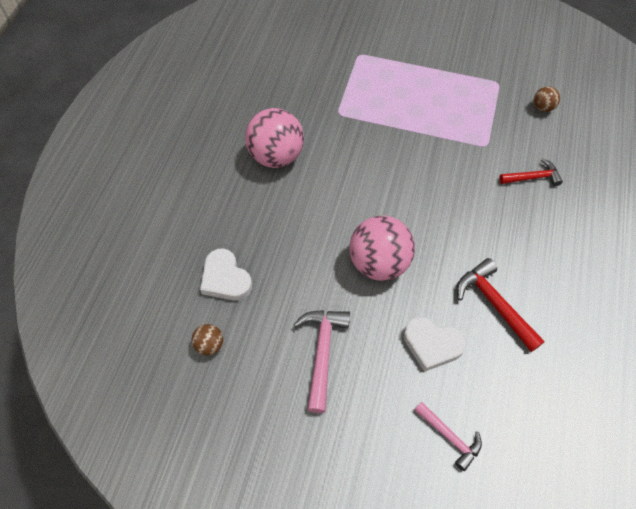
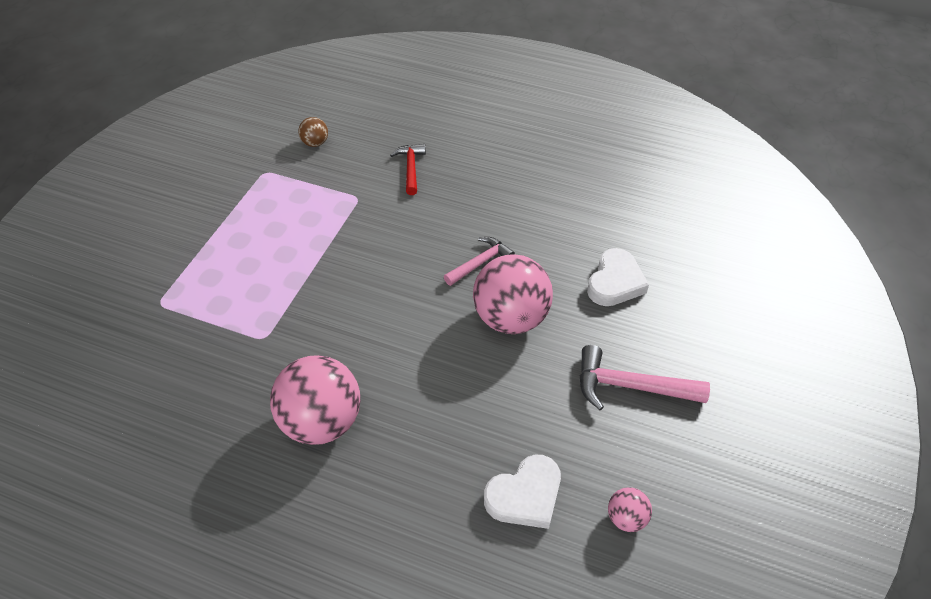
camera: 85 degrees left, 10 degrees down
brown ball [192,324,223,356] -> pink ball [608,487,652,532]
pink hammer [414,402,482,471] -> pink hammer moved to [444,237,515,286]
red hammer [457,258,545,352] -> none

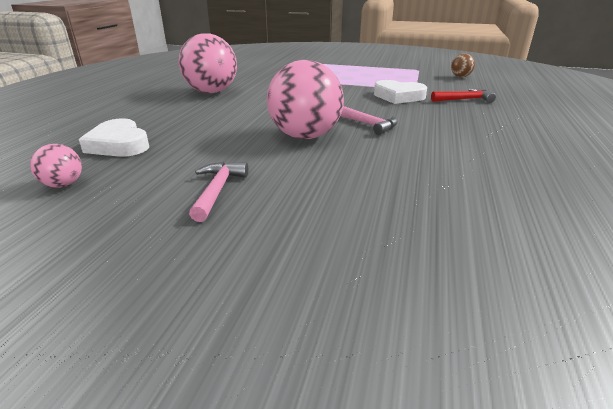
camera: 85 degrees right, 20 degrees down
pink hammer [579,345,710,410] -> pink hammer [189,162,248,222], size x0.66
white heart [587,248,649,306] -> white heart moved to [374,80,427,104]

